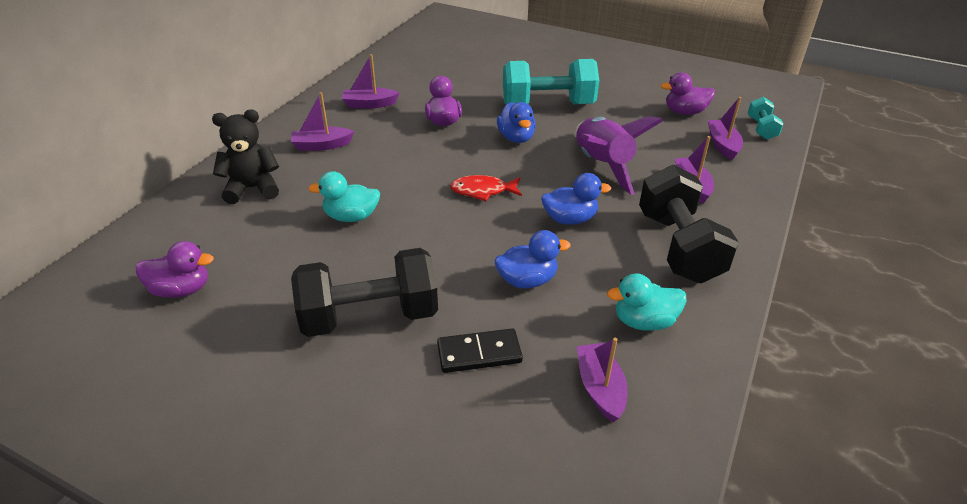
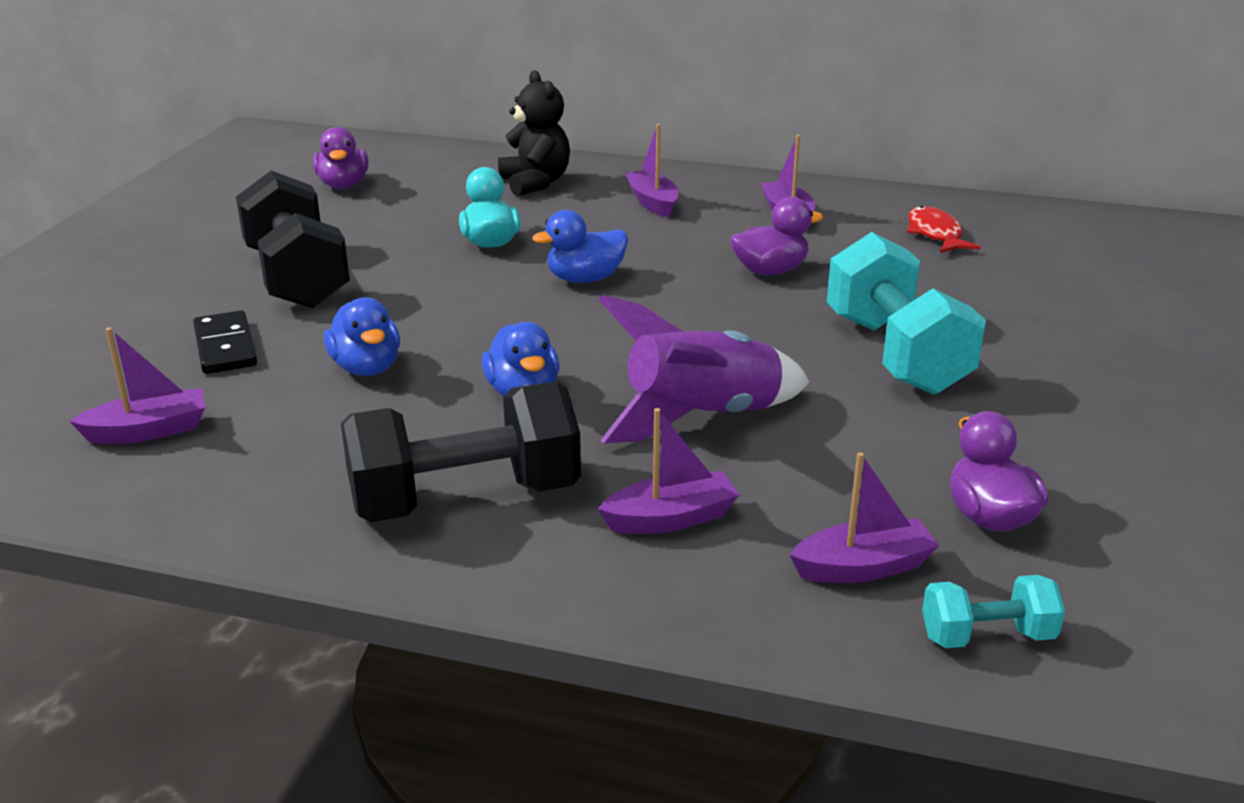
camera: 80 degrees right, 10 degrees down
red fish [450,175,522,201] -> red fish moved to [907,206,980,253]
blue duck [497,102,536,143] -> blue duck moved to [532,210,628,283]
turquoise duck [607,274,686,331] -> none

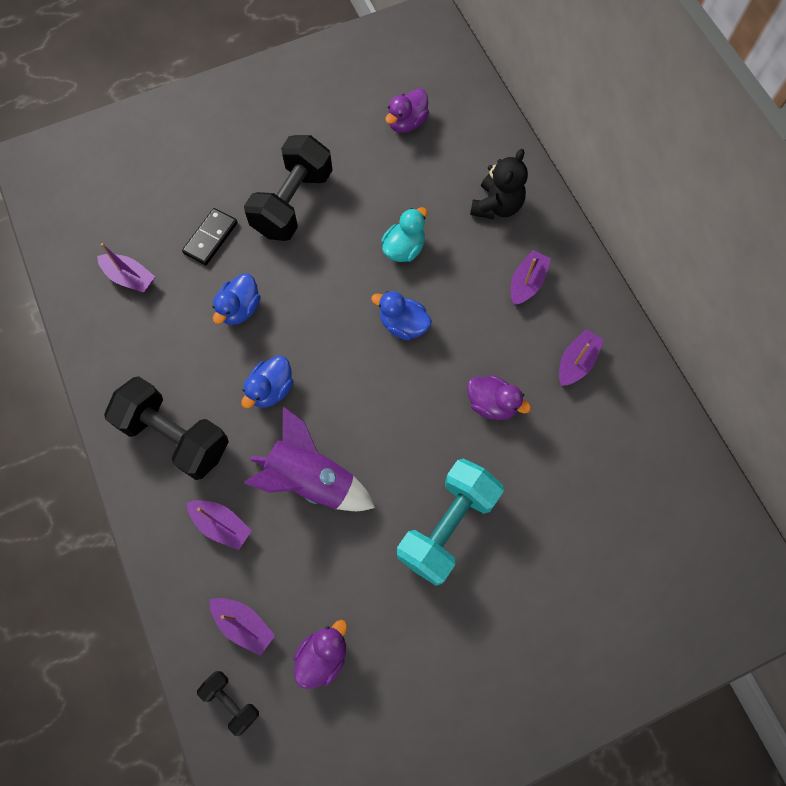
camera: 50 degrees right, 40 degrees up
red fish [907,206,980,253] -> none
turquoise dumbbell [922,575,1065,648] -> black dumbbell [197,671,259,736]

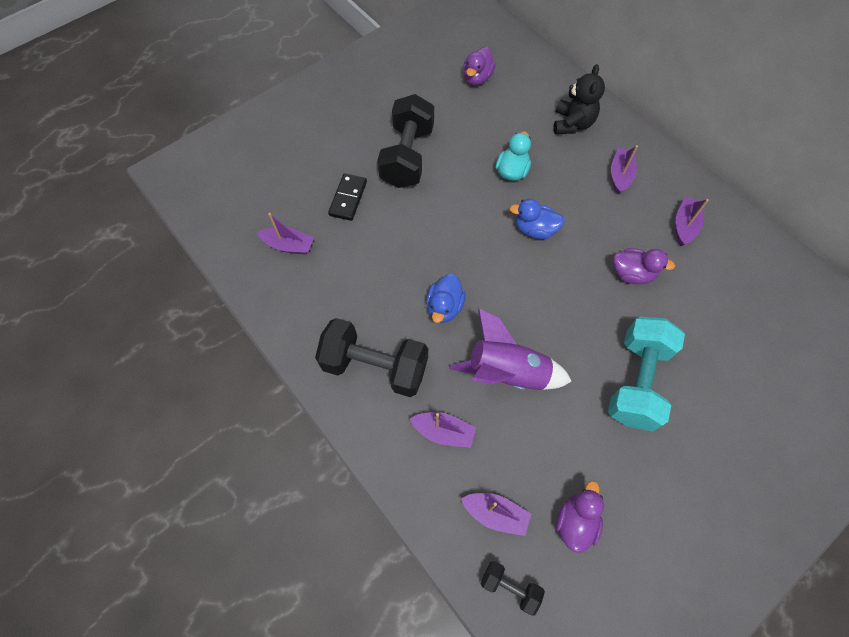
camera: 15 degrees left, 5 degrees down
blue duck [212,273,261,325] -> none

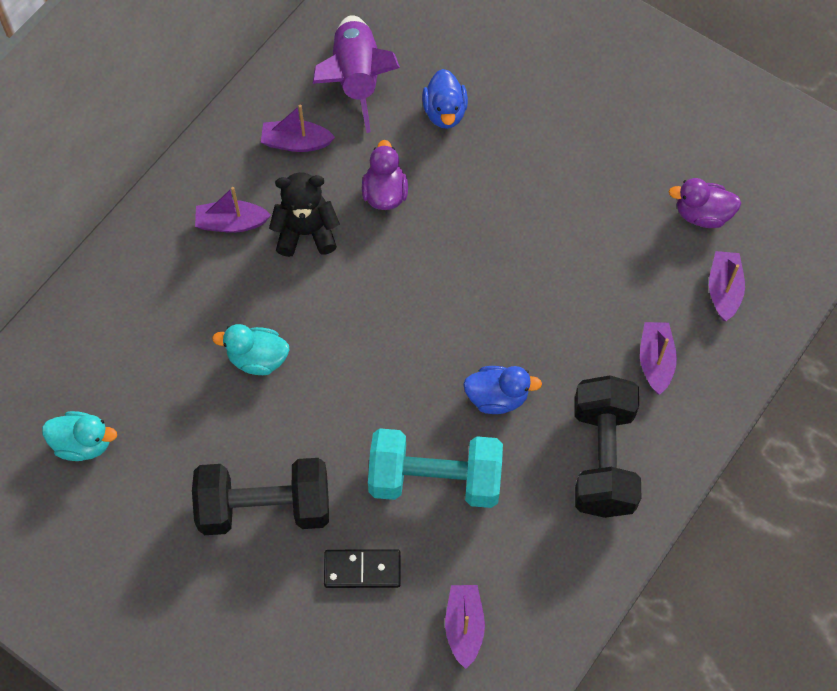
camera: 105 degrees left, 0 degrees up
purple rocket [449,309,572,390] -> purple rocket moved to [312,15,400,133]
purple duck [463,47,496,85] -> turquoise duck [42,411,117,461]
black dumbbell [481,561,545,616] -> none
blue duck [510,198,565,239] -> blue duck moved to [422,69,468,129]
black teddy bear [554,64,605,134] -> black teddy bear moved to [269,172,340,257]
turquoise dumbbell [608,317,685,431] -> turquoise dumbbell moved to [368,428,503,508]

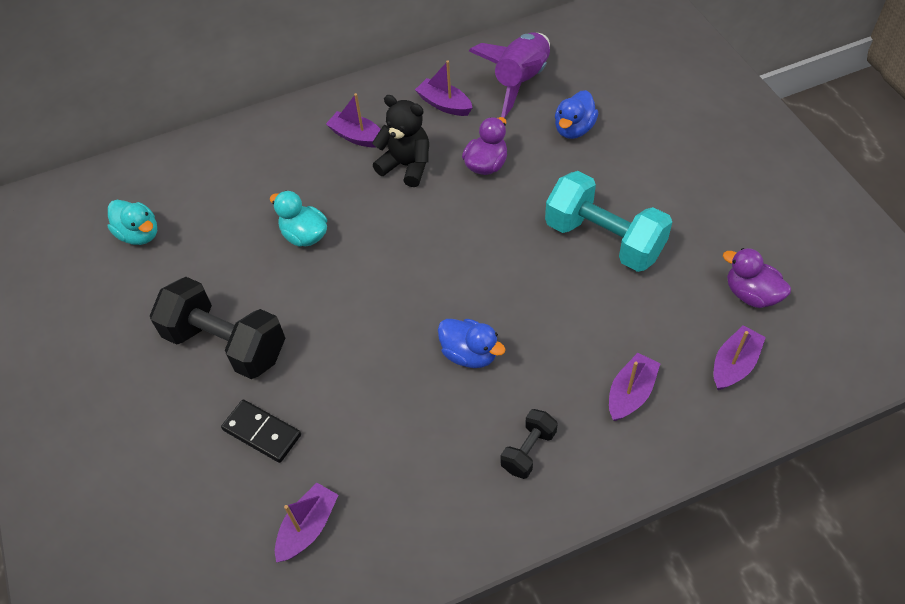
camera: 35 degrees right, 10 degrees down
turquoise dumbbell [368,428,503,508] -> turquoise dumbbell moved to [545,171,672,272]
black dumbbell [575,375,641,518] -> black dumbbell [501,409,558,479], size x0.49

